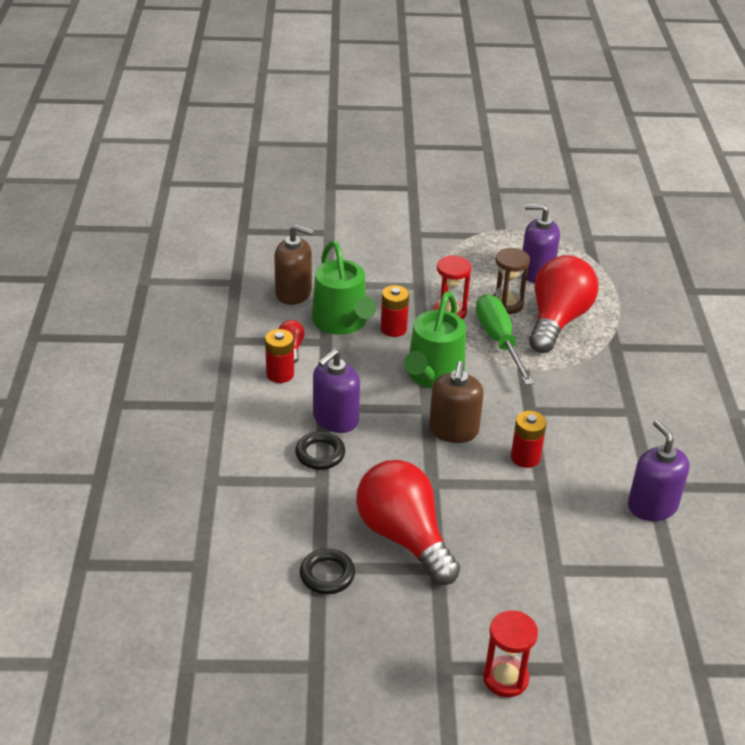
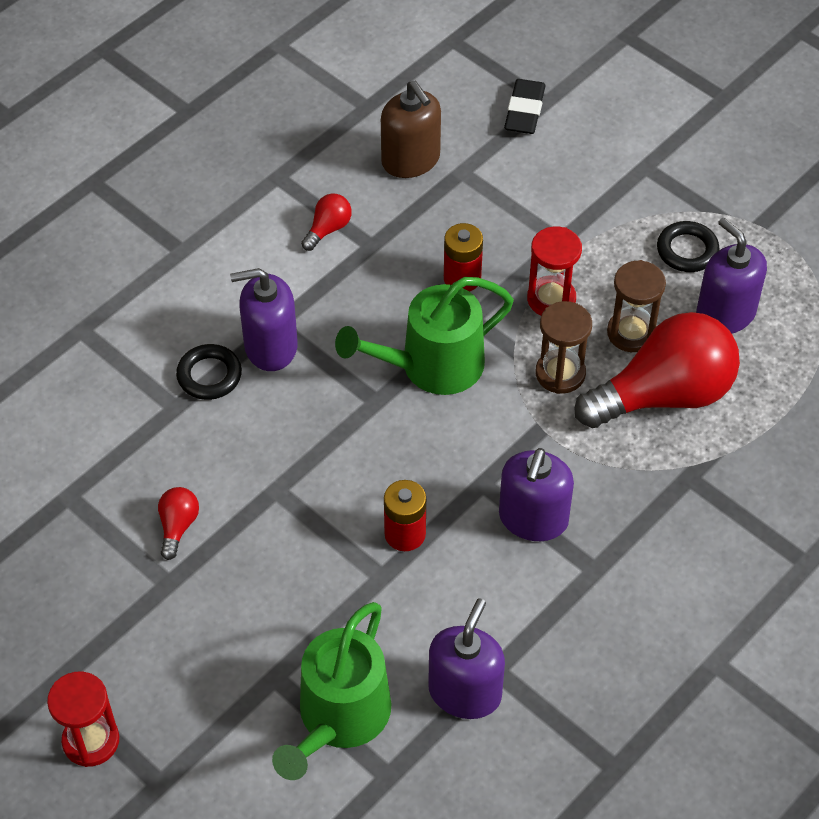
camera: 45 degrees right, 15 degrees up
red battery [265,329,294,383] -> none
black ring [300,549,355,594] -> black ring moved to [657,221,719,272]
green watering can [312,241,376,335] -> green watering can moved to [272,602,392,780]
red light bulb [356,460,460,585] -> red light bulb [158,487,199,560], size x0.41
brown soap dispenser [429,361,484,443] -> none
green screwdriver [476,294,534,385] -> brown hourglass [536,301,592,394]
none -> purple soap dispenser [499,448,574,541]
none -> black eraser [504,79,545,134]

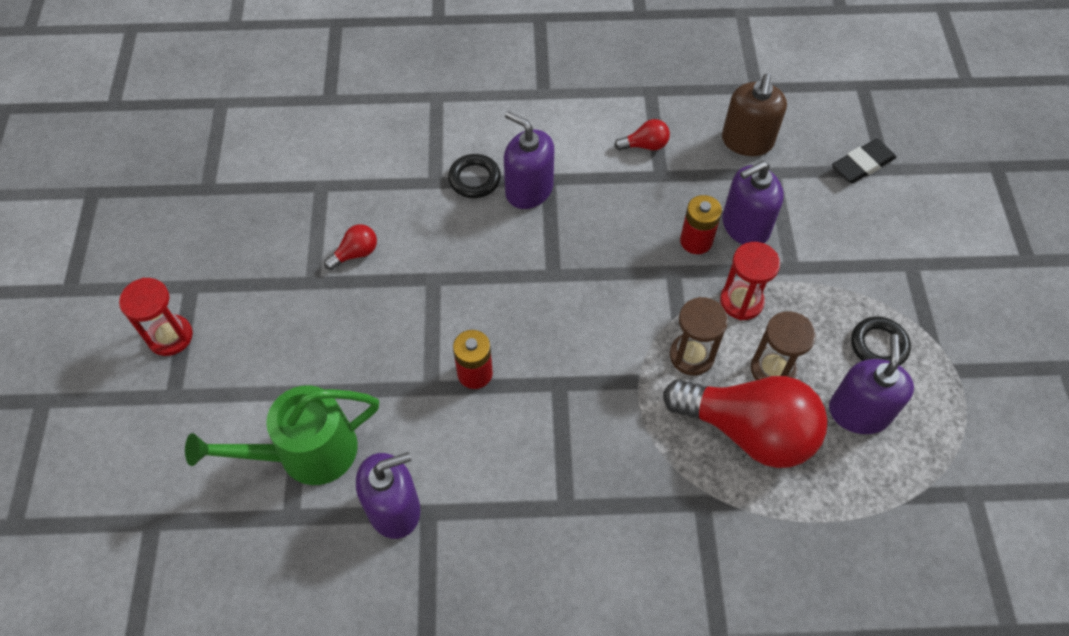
camera: 45 degrees right, 5 degrees up
green watering can [335,277,514,395] -> none
purple soap dispenser [499,448,574,541] -> purple soap dispenser moved to [722,161,784,245]

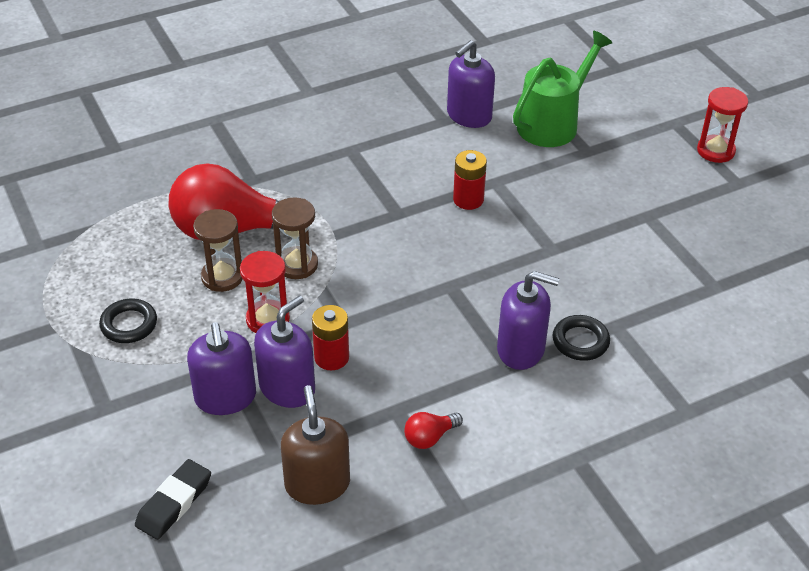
camera: 155 degrees right, 15 degrees down
red light bulb [324,224,377,270] -> none
purple soap dispenser [829,334,914,434] -> purple soap dispenser moved to [187,322,256,415]

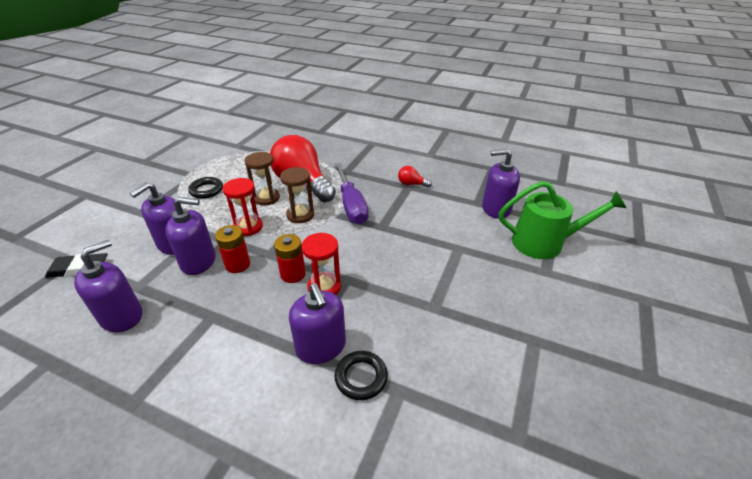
camera: 50 degrees right, 5 degrees down
brown soap dispenser [281,385,350,505] -> purple soap dispenser [74,240,142,332]
red light bulb [404,412,463,449] -> red light bulb moved to [398,166,432,187]
red battery [453,150,487,210] -> red battery moved to [274,234,306,283]
red hourglass [697,87,748,163] -> red hourglass moved to [302,233,341,295]
none -> purple screwdriver [335,163,369,224]

